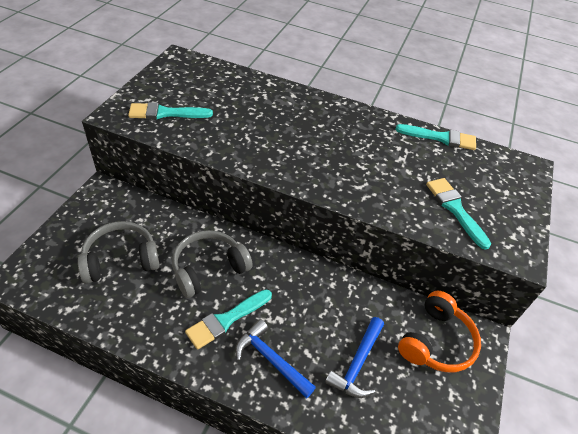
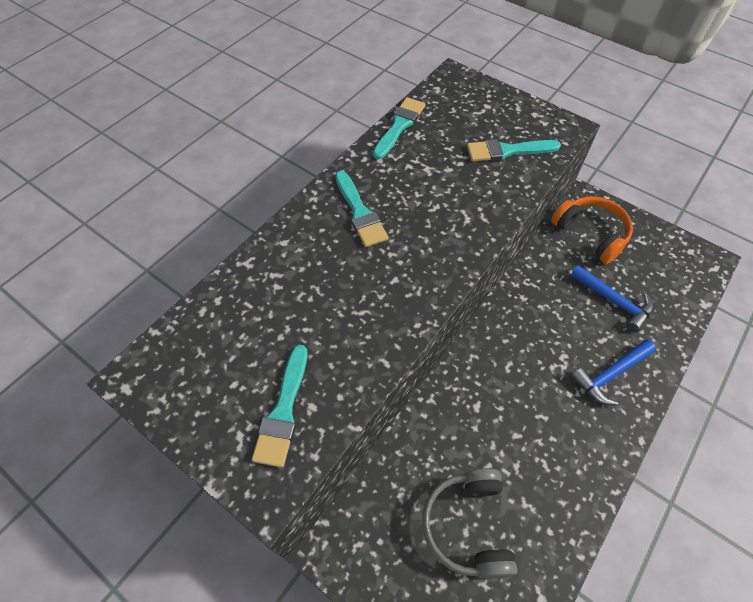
camera: 70 degrees left, 10 degrees up
grey headphones [172,230,253,298] -> none
turquoise brush [185,290,272,350] -> turquoise brush moved to [335,171,388,247]

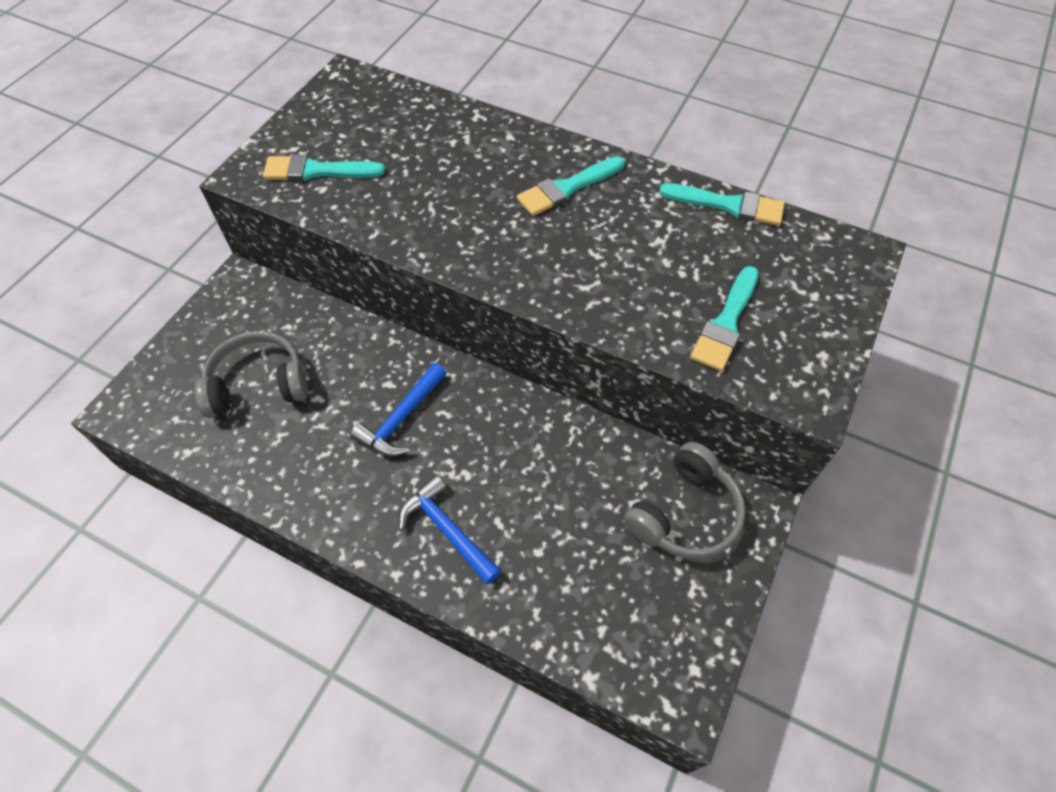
camera: 80 degrees right, 0 degrees up
turquoise brush [467,139,561,162] -> turquoise brush turned 135 degrees counterclockwise [690,266,759,371]
orange headphones [551,196,633,264] -> grey headphones [624,442,746,559]
blue hammer [570,265,653,333] -> blue hammer moved to [350,363,446,456]

